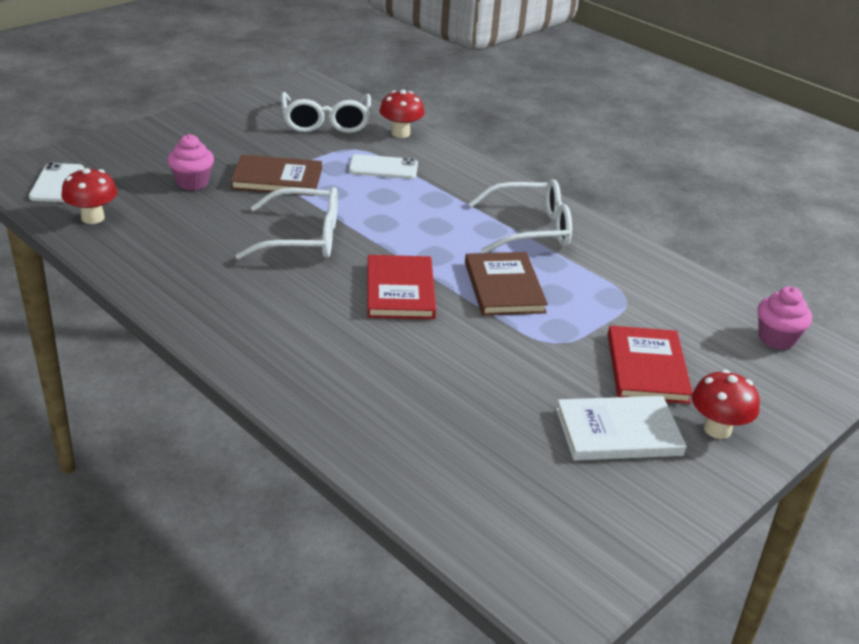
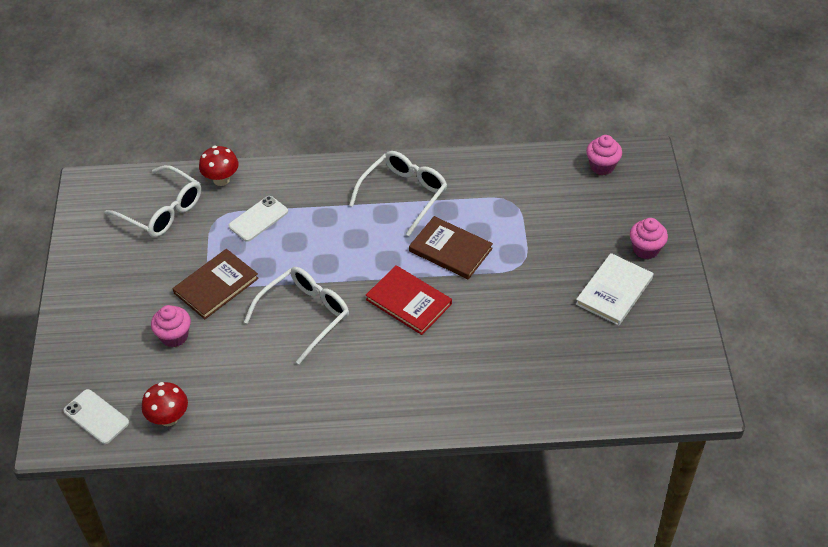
camera: 45 degrees left, 15 degrees up
red book [608,326,693,404] -> none
red mushroom [692,370,760,439] -> pink cupcake [630,218,668,259]

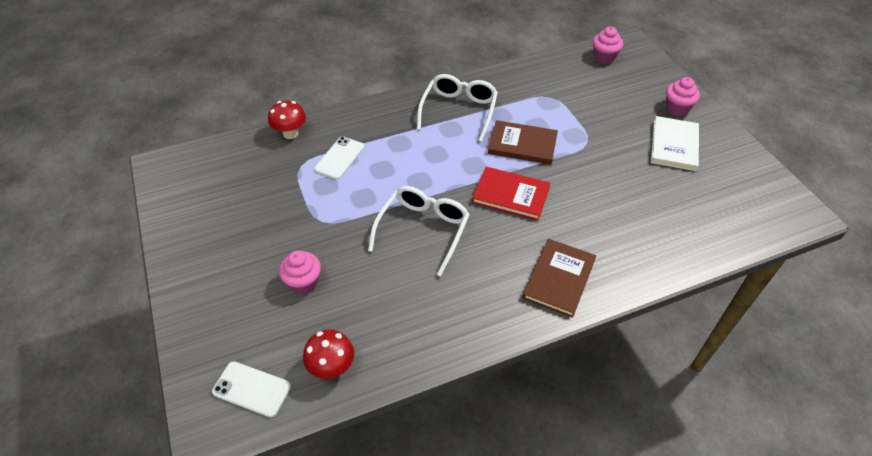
camera: 20 degrees left, 0 degrees up
white glasses [105,165,201,237] -> none
brown book [173,249,259,319] -> brown book moved to [522,239,596,318]

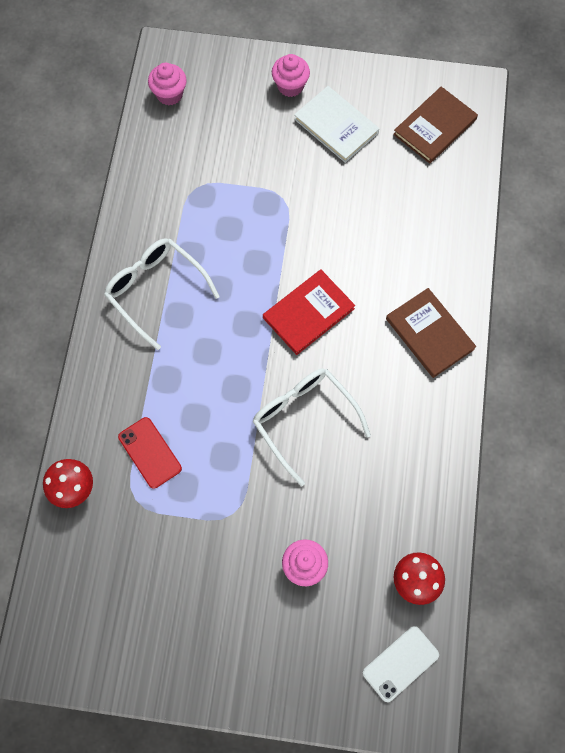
camera: 60 degrees left, 20 degrees up
white phone [314,137,364,180] -> red phone [118,417,182,489]
brown book [488,120,558,165] -> brown book moved to [393,86,478,164]

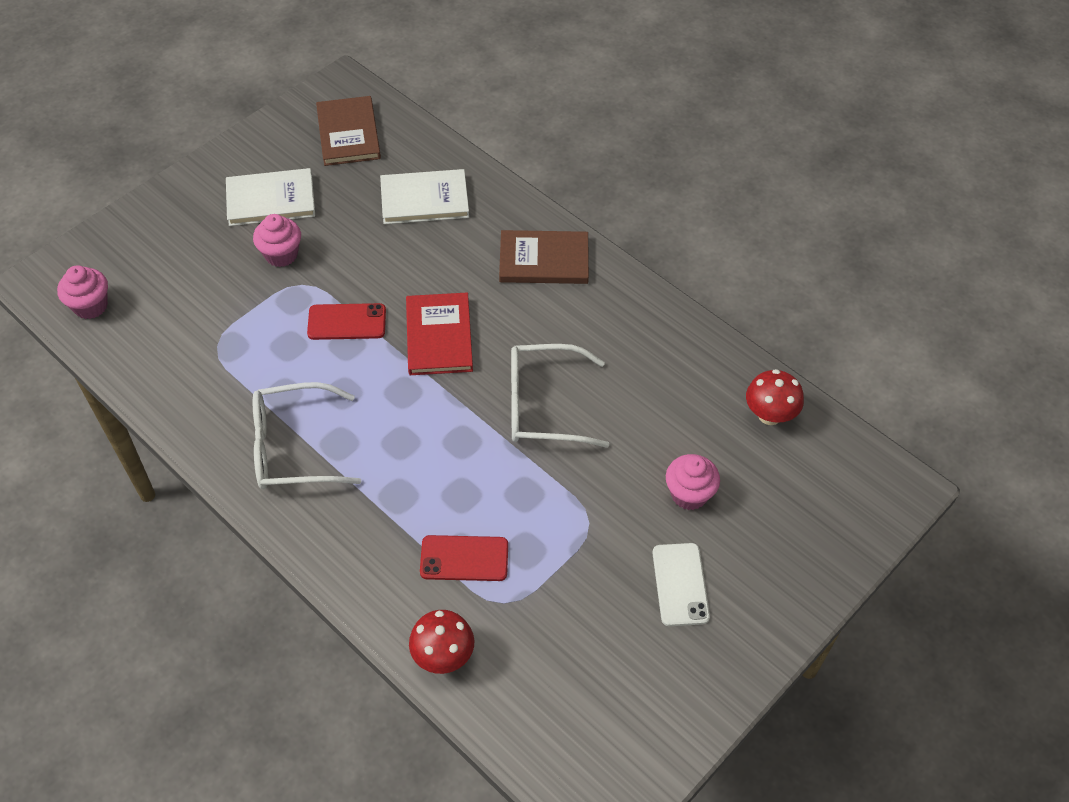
camera: 55 degrees left, 15 degrees down
pink cupcake [272,54,310,97] -> pink cupcake moved to [253,214,301,267]
white phone [363,626,439,702] -> white phone moved to [652,543,710,626]
none -> red phone [307,303,386,340]
none -> white book [380,169,469,224]

